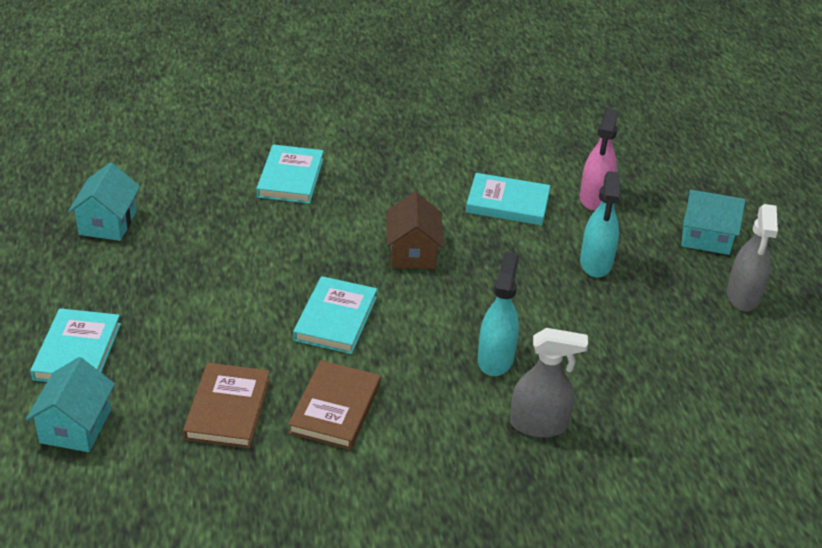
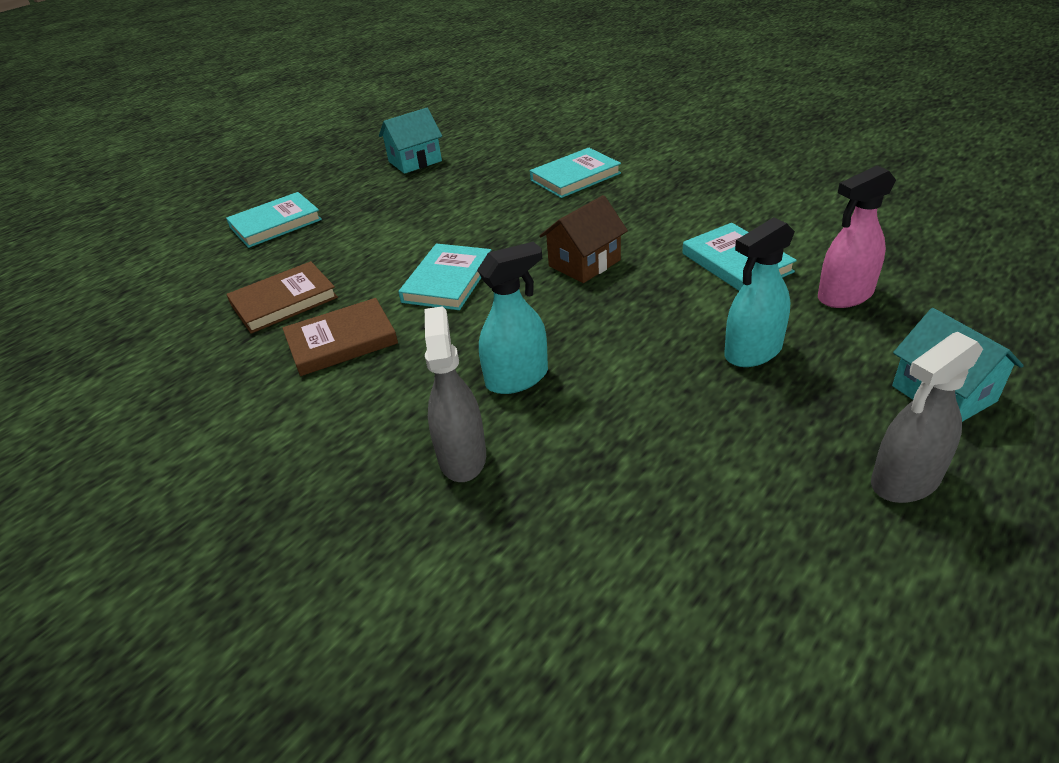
camera: 55 degrees right, 0 degrees up
turquoise house [26,357,115,452] -> none
turquoise book [293,276,377,354] -> turquoise book turned 45 degrees counterclockwise [398,243,491,310]
grey spray bottle [510,328,588,438] -> grey spray bottle turned 150 degrees counterclockwise [425,306,486,482]

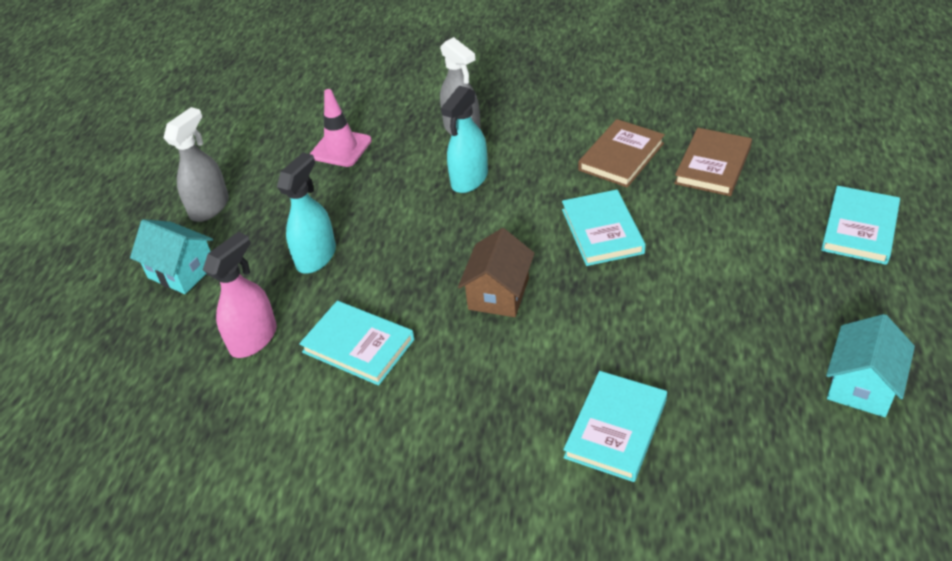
camera: 150 degrees right, 5 degrees up
none -> pink traffic cone [310,89,372,167]

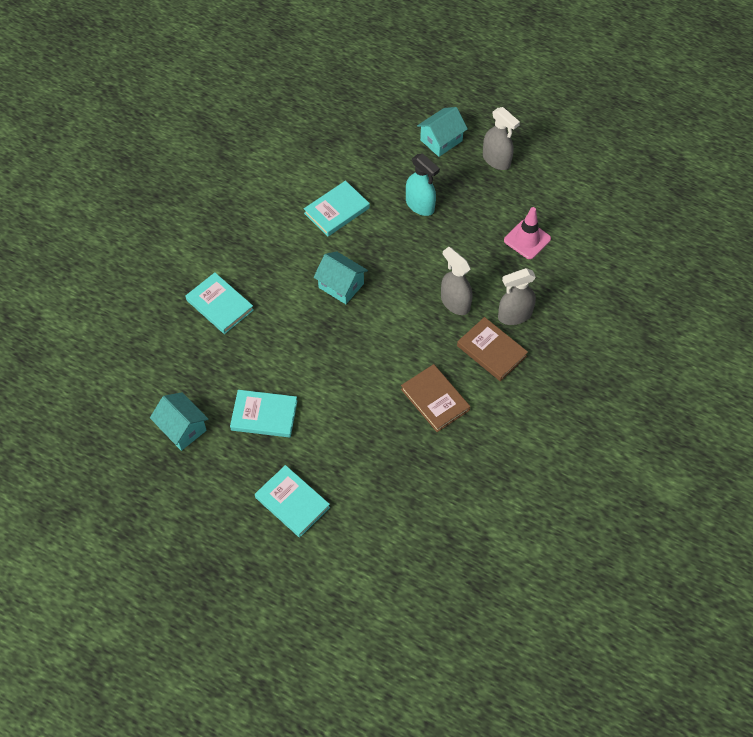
camera: 105 degrees right, 15 degrees up
pink spray bottle [203,232,277,358] -> none
turquoise spray bottle [441,86,488,193] -> grey spray bottle [441,247,472,315]
brown house [458,228,535,317] -> turquoise house [314,251,368,304]
turquoise book [562,190,646,266] -> turquoise book moved to [230,390,297,438]
brown book [674,128,752,196] -> brown book moved to [457,317,528,381]

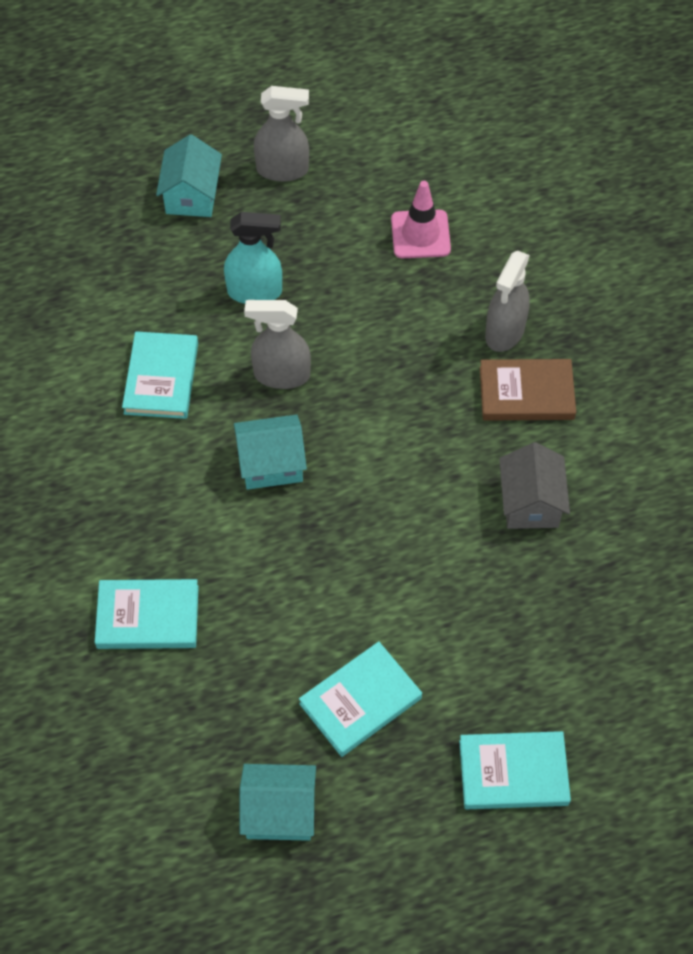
camera: 45 degrees left, 0 degrees up
brown book [401,364,470,432] -> grey house [499,442,570,529]
grey spray bottle [441,247,472,315] -> grey spray bottle moved to [244,300,311,389]

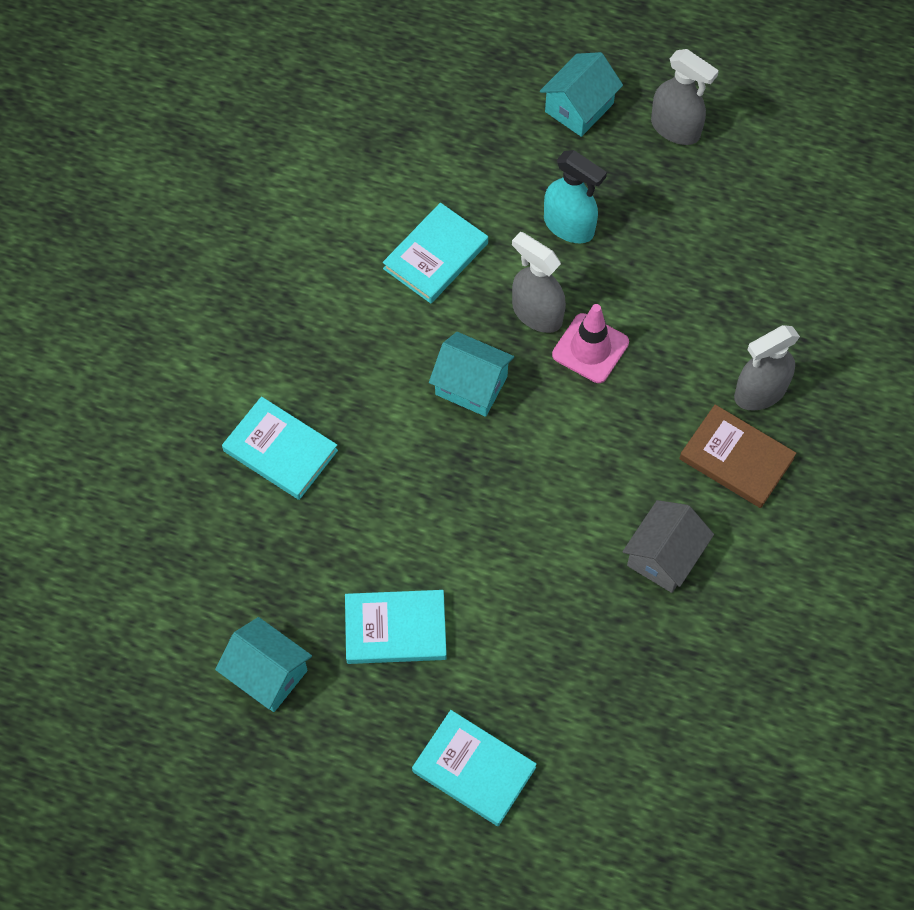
camera: 35 degrees right, 5 degrees up
pink traffic cone [391,181,451,258] -> pink traffic cone moved to [552,304,629,383]

